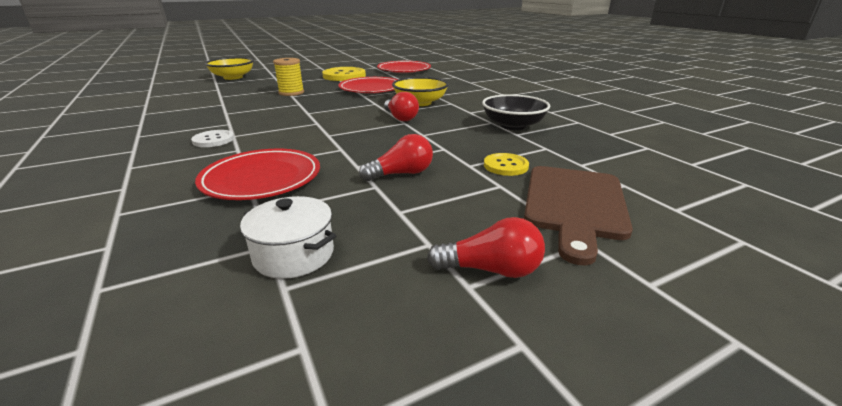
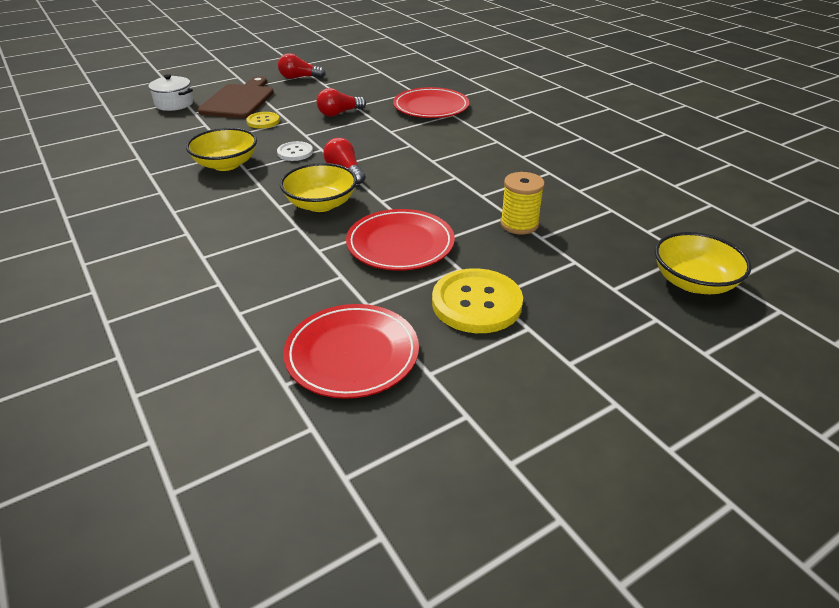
camera: 175 degrees right, 10 degrees up
white button [191,130,234,147] -> white button moved to [277,141,313,161]
white pot [240,196,336,279] -> white pot moved to [148,74,193,111]
black bowl [482,94,550,130] -> yellow bowl [186,128,257,171]

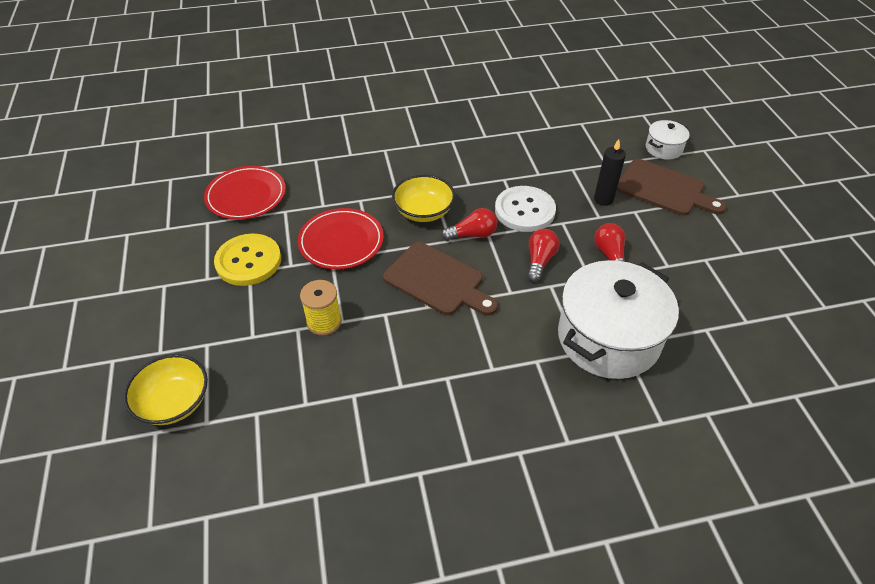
camera: 110 degrees right, 10 degrees up
yellow bowl [186,128,257,171] -> none
yellow button [246,112,280,129] -> black candle [594,139,626,206]
white button [277,141,313,161] -> white button [495,186,556,232], size x1.82
red light bulb [278,53,326,79] -> red light bulb moved to [527,229,559,282]
red plate [393,87,469,118] -> white pot [558,260,679,379]
none -> brown cutting board [383,242,498,315]

